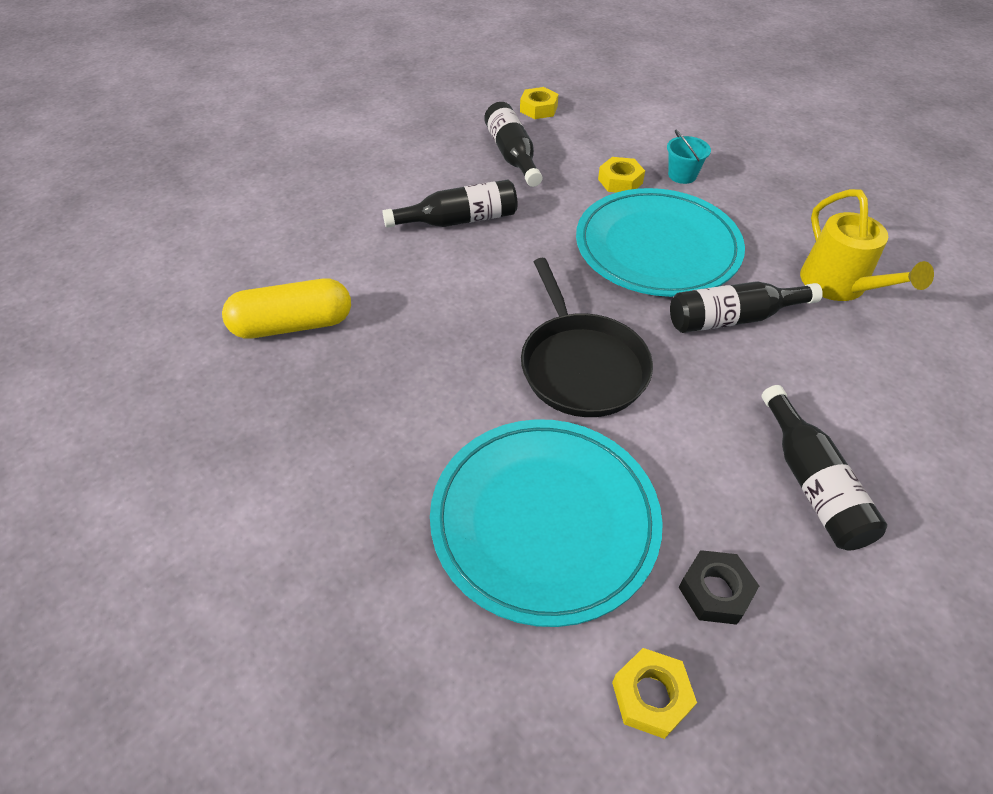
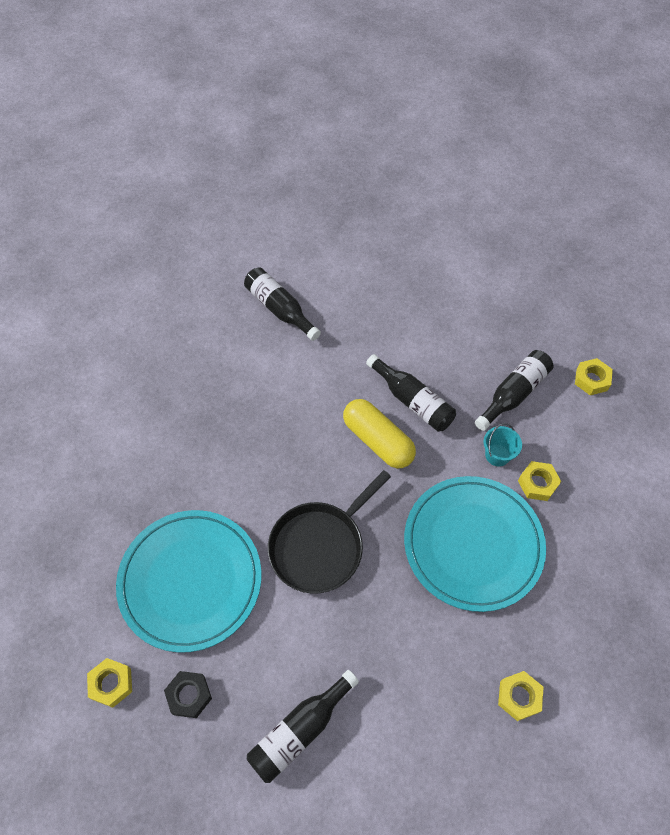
camera: 60 degrees right, 10 degrees up
yellow capsule [222,278,351,339] -> yellow capsule moved to [343,399,416,468]
turquoise bucket [667,130,711,184] -> turquoise bucket moved to [484,423,522,466]
black bottle [670,281,823,333] -> black bottle moved to [244,267,321,341]
yellow watering can [800,189,934,301] -> yellow nut [498,671,543,721]

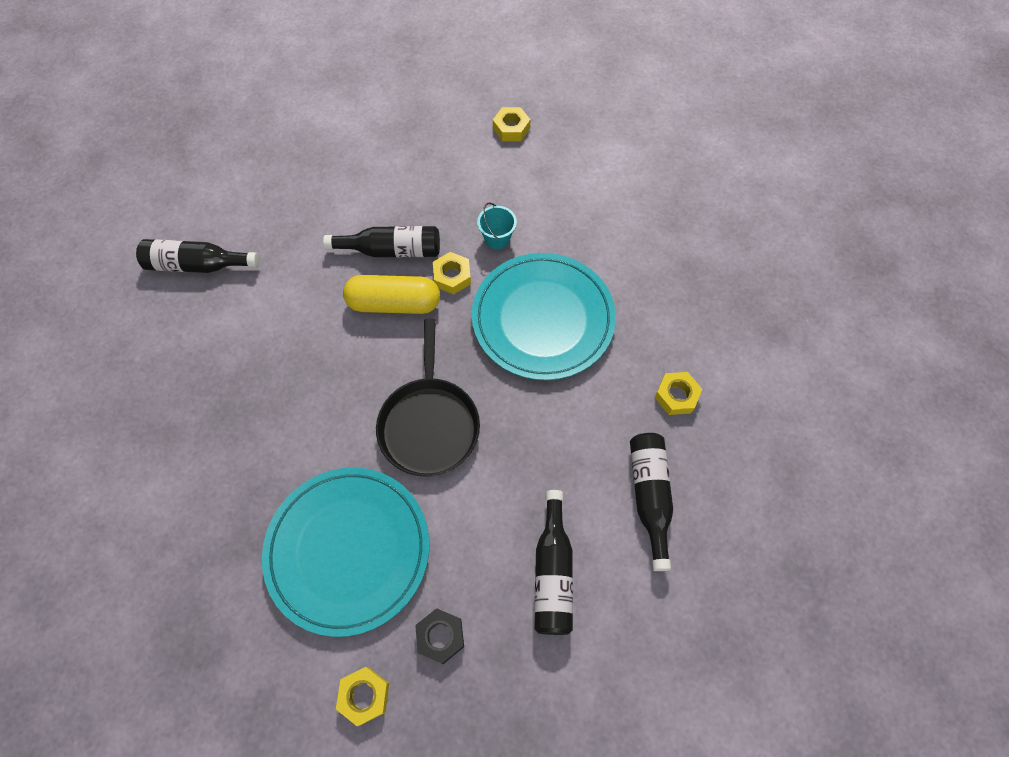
camera: 45 degrees left, 5 degrees up
black bottle [475,350,554,431] -> black bottle moved to [630,433,673,571]
yellow nut [518,461,561,501] -> yellow nut moved to [433,252,471,294]

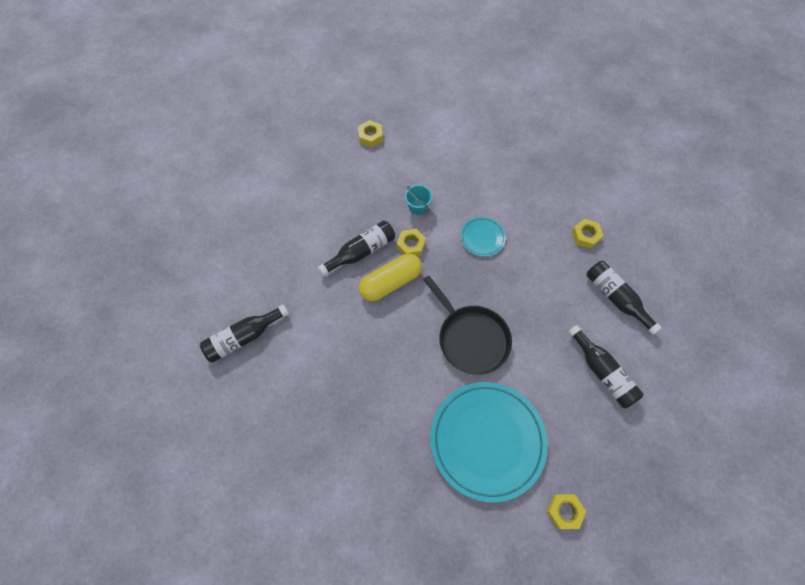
camera: 35 degrees left, 0 degrees up
black nut [415,608,464,664] -> none
turquoise plate [472,253,616,380] -> turquoise plate [461,217,506,257], size x0.46

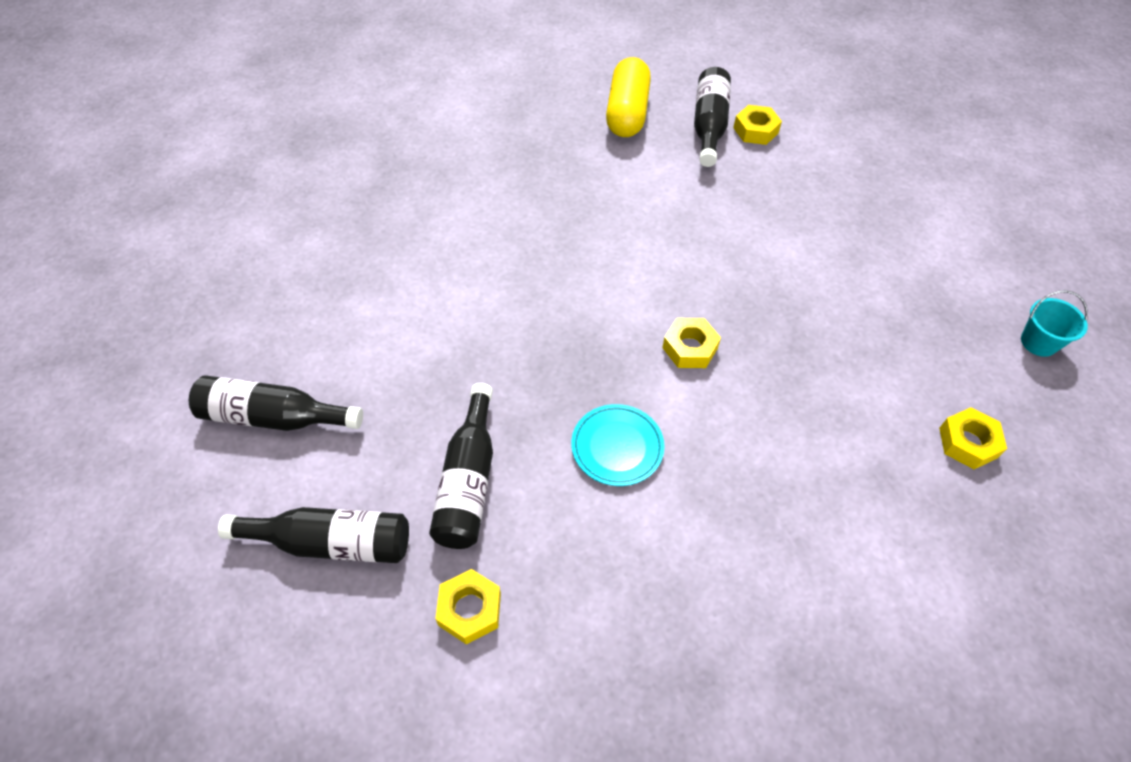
camera: 130 degrees right, 10 degrees down
black bottle [318,221,395,276] -> black bottle moved to [429,383,493,549]
yellow capsule [359,253,422,301] -> yellow capsule moved to [606,57,651,137]
turquoise bucket [405,185,433,215] -> turquoise bucket moved to [1021,290,1088,357]
black pan [423,276,512,375] -> none
turquoise plate [430,382,548,502] -> none
yellow nut [547,494,586,529] -> yellow nut moved to [733,105,782,145]

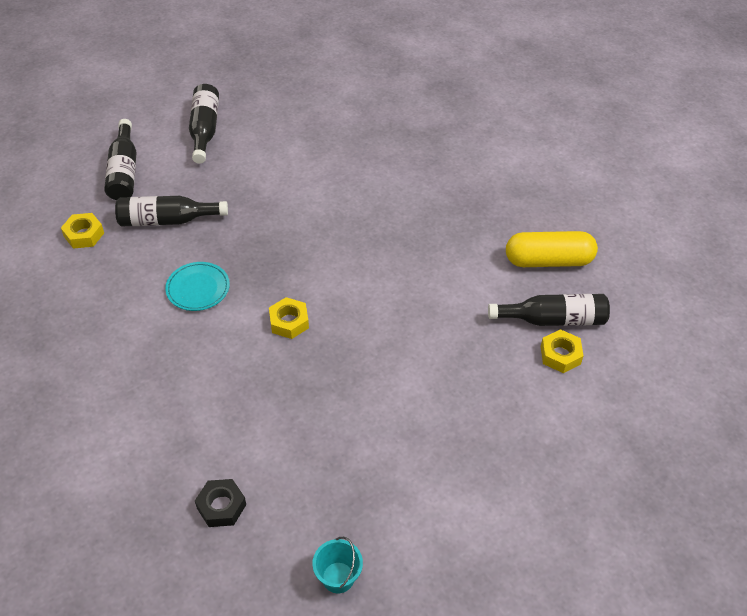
camera: 80 degrees right, 5 degrees down
yellow nut [939,407,1007,469] -> black nut [195,479,246,527]

